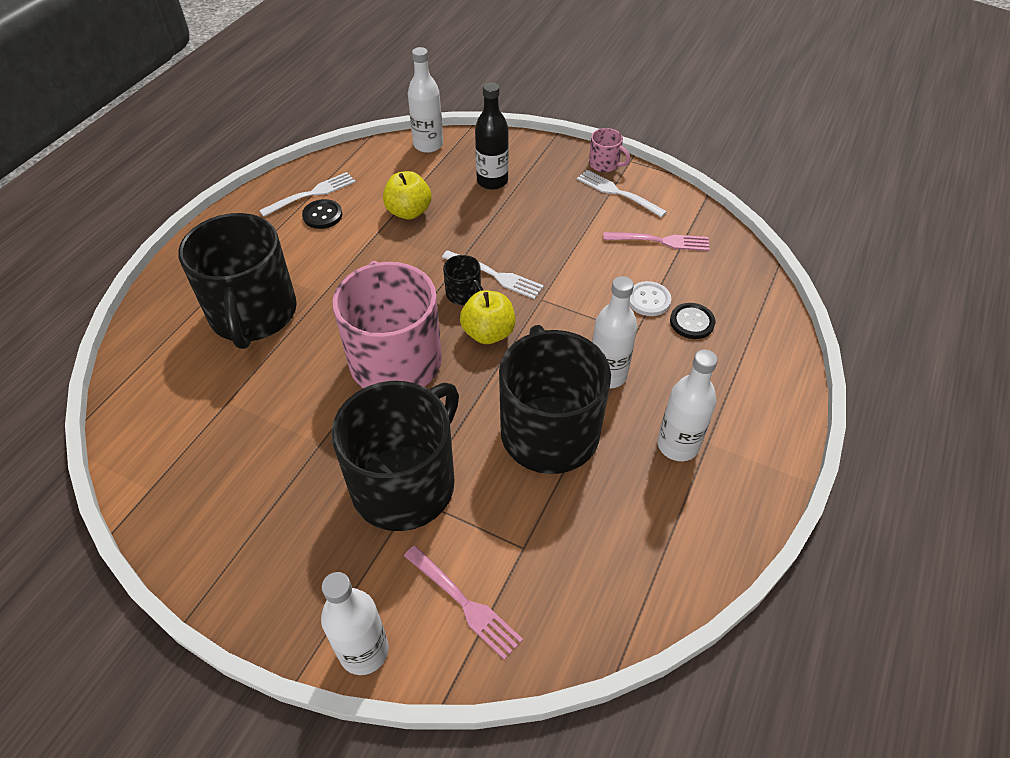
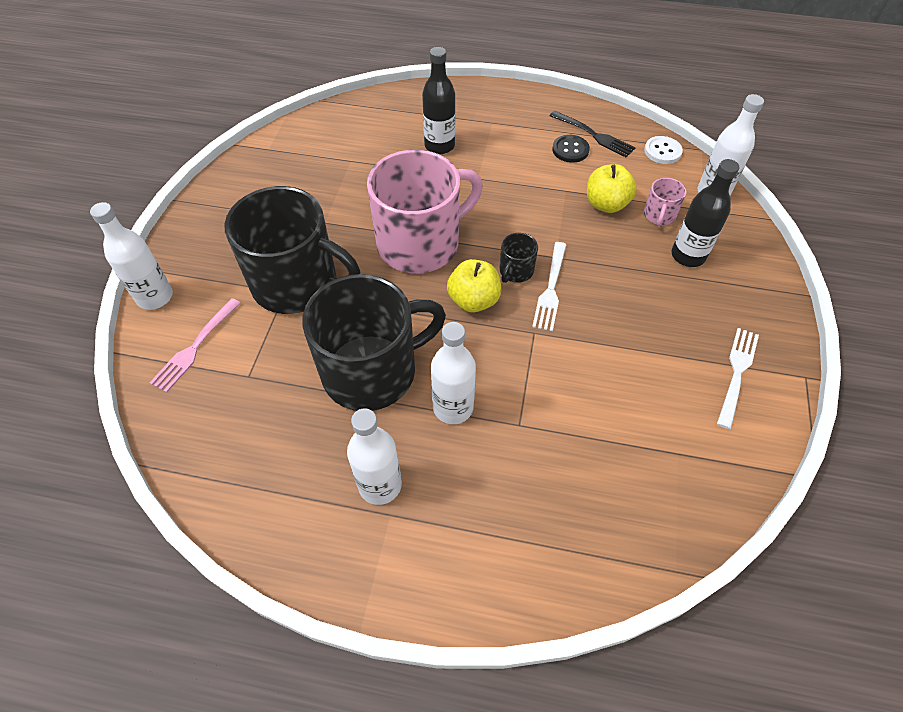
camera: 75 degrees right, 5 degrees up
black mug [178,213,297,349] -> black bottle [422,47,456,154]
white fork [259,172,355,217] -> black fork [550,111,635,158]
pink mug [589,128,630,172] -> pink mug moved to [644,178,687,226]
pink fork [604,232,710,251] -> none
white button [629,281,671,316] -> white button moved to [644,136,683,164]
black button [670,303,715,339] -> none

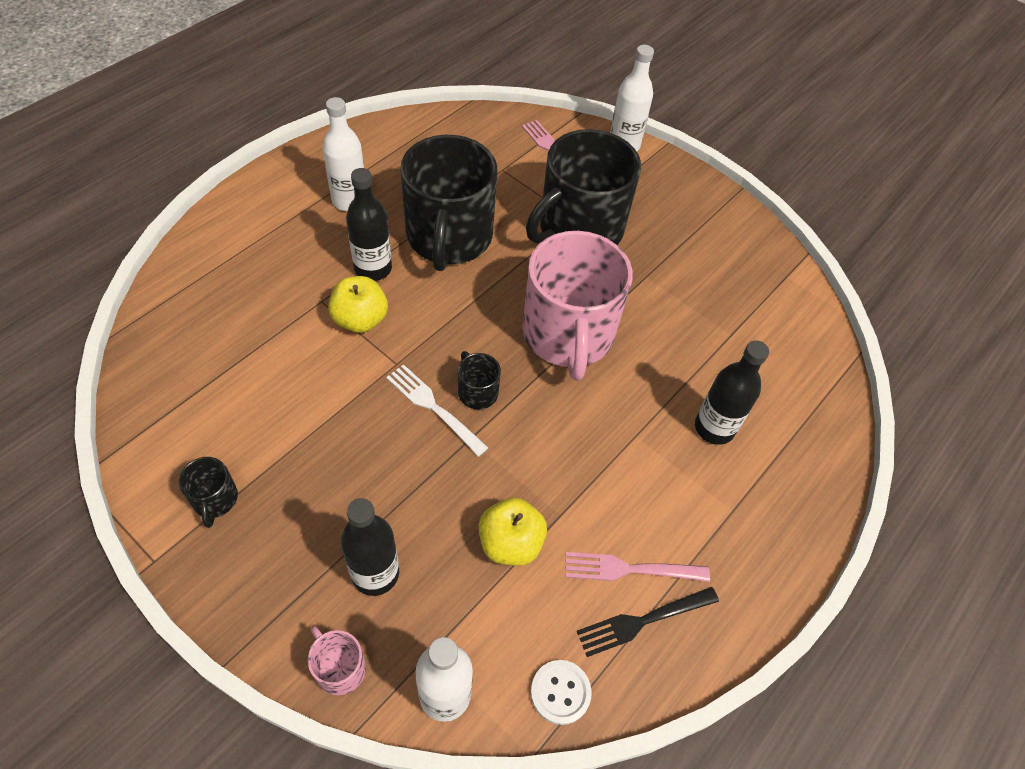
camera: 115 degrees right, 0 degrees up
white bottle [431,322,476,424] -> black bottle [346,168,392,281]
yellow apple [447,259,501,312] -> yellow apple moved to [328,276,388,333]
black button [552,135,590,163] -> pink fork [565,552,710,582]
pink mug [644,178,687,226] -> pink mug moved to [308,626,366,695]
white fork [717,328,759,429] -> black mug [178,457,238,528]

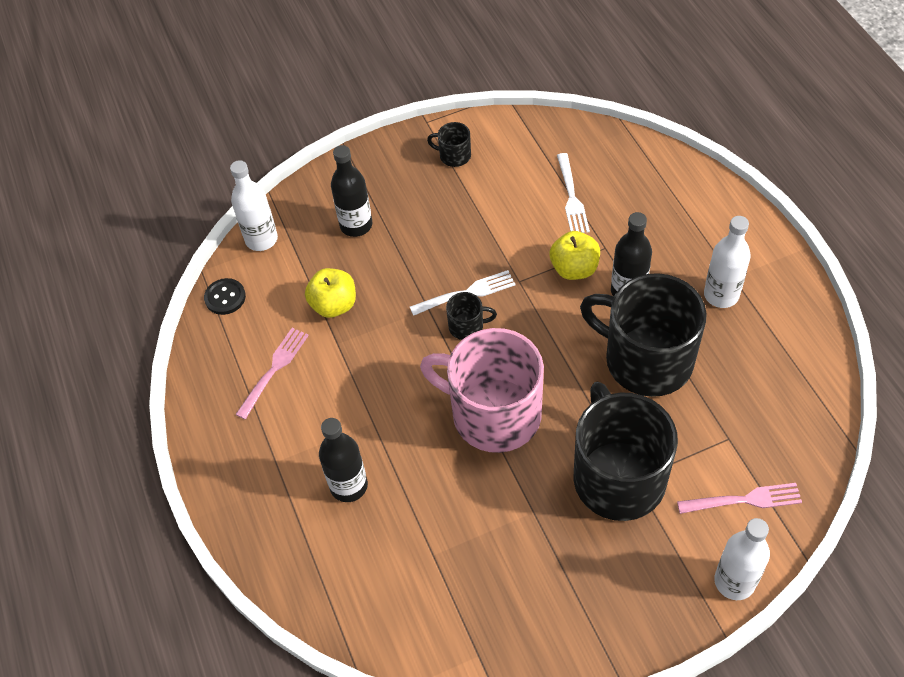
camera: 125 degrees right, 0 degrees up
pink mug [308,626,366,695] -> none
white button [531,660,592,725] -> black button [204,278,246,315]
black fork [577,587,719,657] -> none
none -> white fork [557,153,590,233]

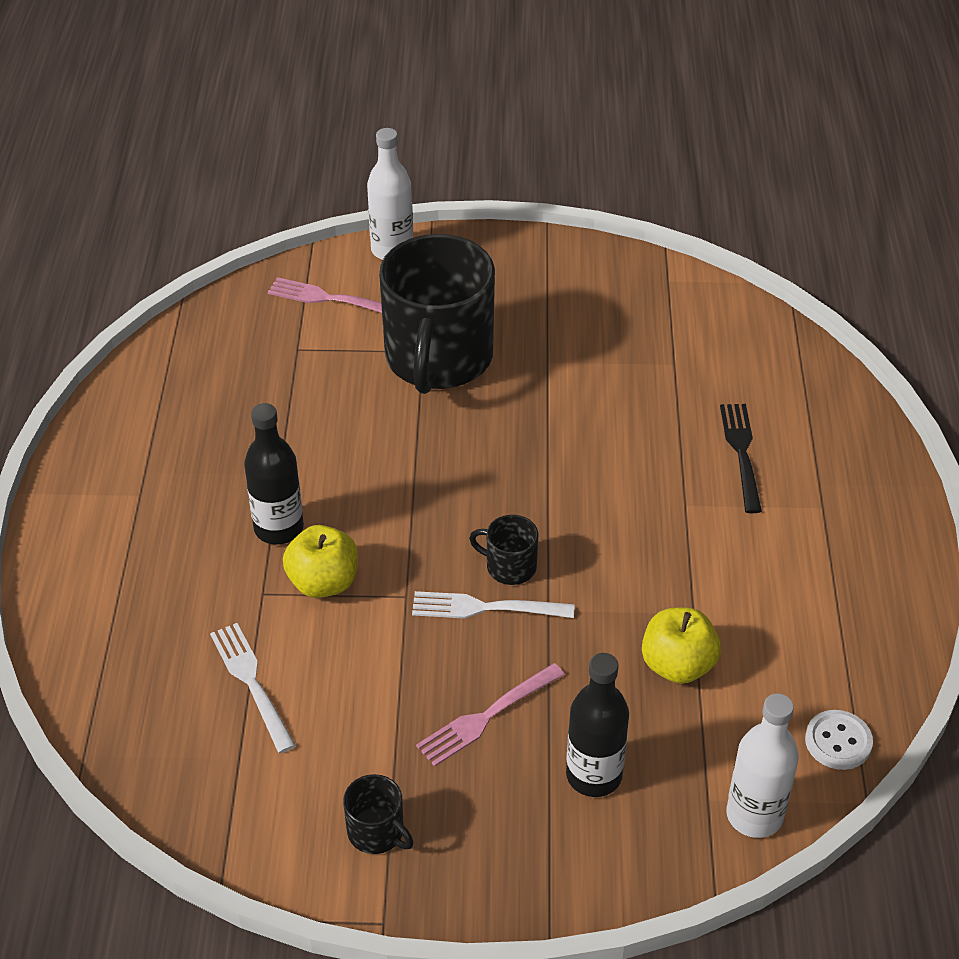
camera: 160 degrees left, 10 degrees down
black button [204,278,246,315] -> white button [805,710,873,770]
pink fork [235,328,309,419] -> pink fork moved to [416,663,565,767]
black bottle [319,418,368,502] -> black fork [720,404,762,513]
pink mug [420,328,544,453] -> none
white fork [557,153,590,233] -> white fork turned 45 degrees counterclockwise [210,623,296,753]
black mug [580,273,707,397] -> none
white bottle [704,216,751,308] -> none

